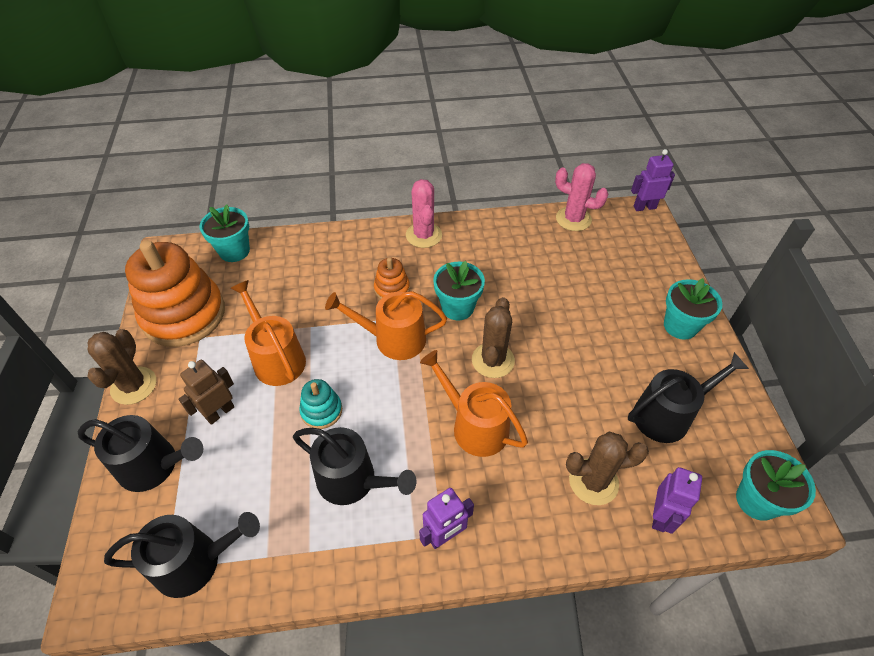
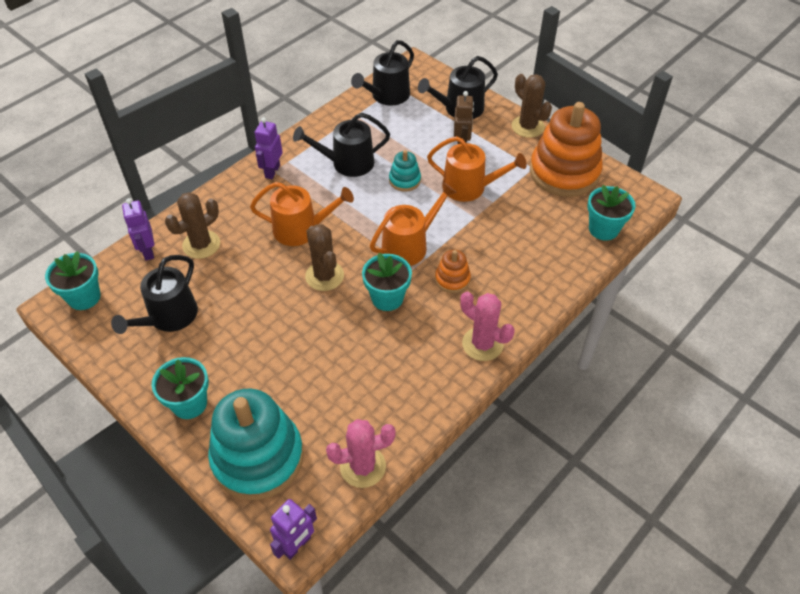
camera: 140 degrees right, 0 degrees up
none -> turquoise stacking toy [208,388,304,500]

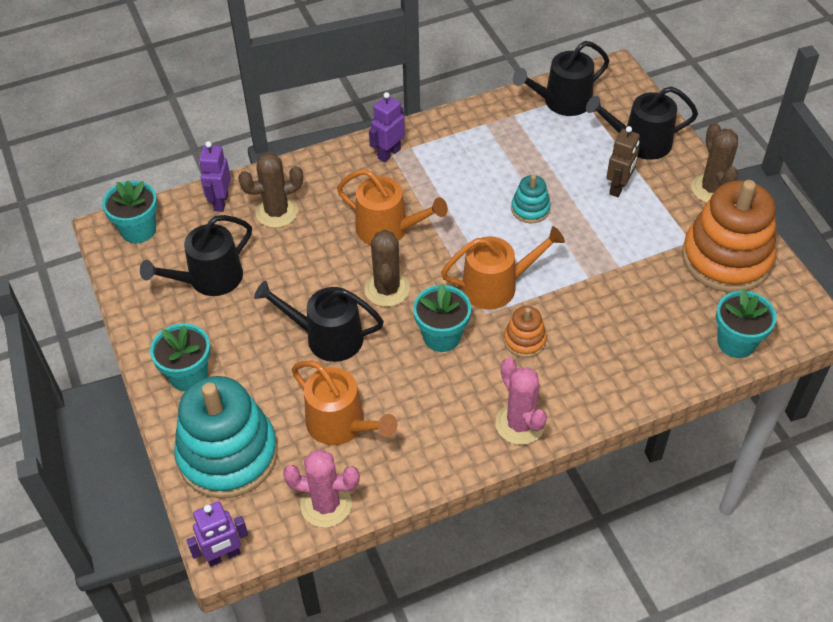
camera: 25 degrees right, 0 degrees up
black watering can [293,113,390,177] -> black watering can moved to [254,281,384,362]
orange watering can [427,136,527,202] -> orange watering can moved to [292,361,397,445]

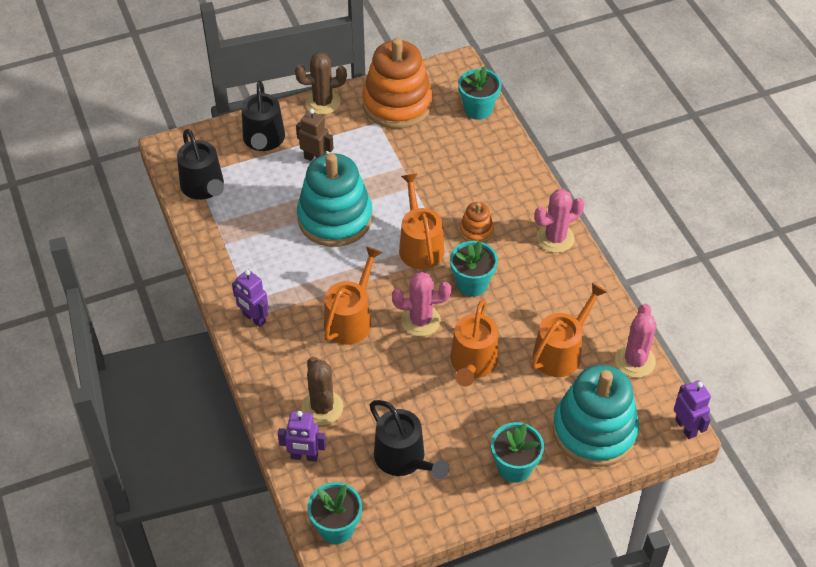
camera: 90 degrees left, 0 degrees up
black watering can [254,281,384,362] -> orange watering can [450,300,498,386]
brown cactus [365,230,410,307] -> pink cactus [392,272,451,337]
turquoise stacking toy [511,175,551,223] -> turquoise stacking toy [297,153,372,247], size x2.21

